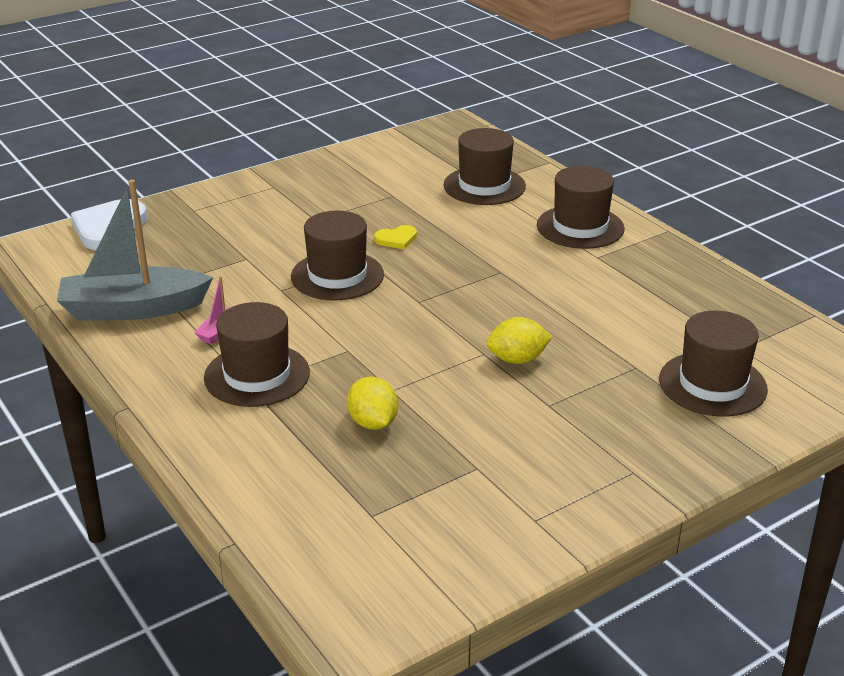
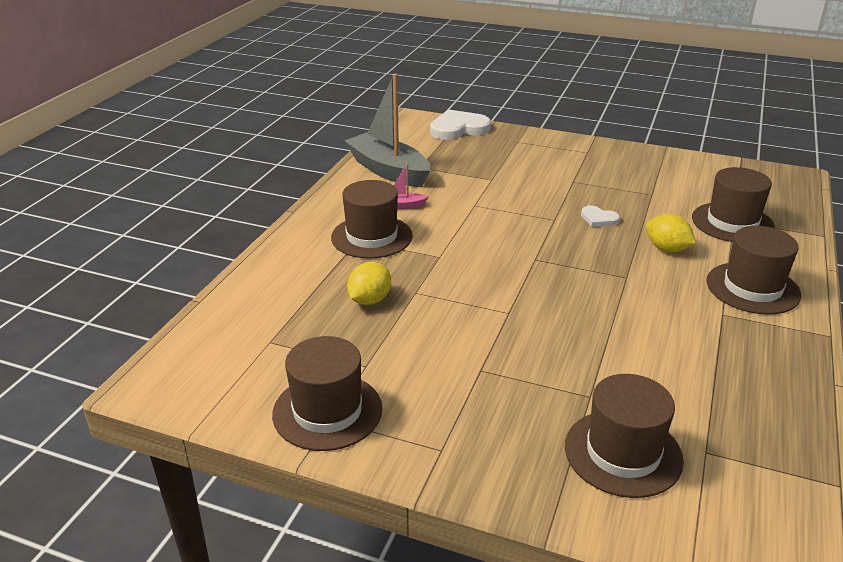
camera: 55 degrees right, 0 degrees up
brown hat [291,211,384,300] -> brown hat moved to [272,336,382,451]
yellow heart [374,225,417,249] -> white heart [581,206,620,227]
yellow lemon [486,317,552,364] -> yellow lemon moved to [646,214,696,252]

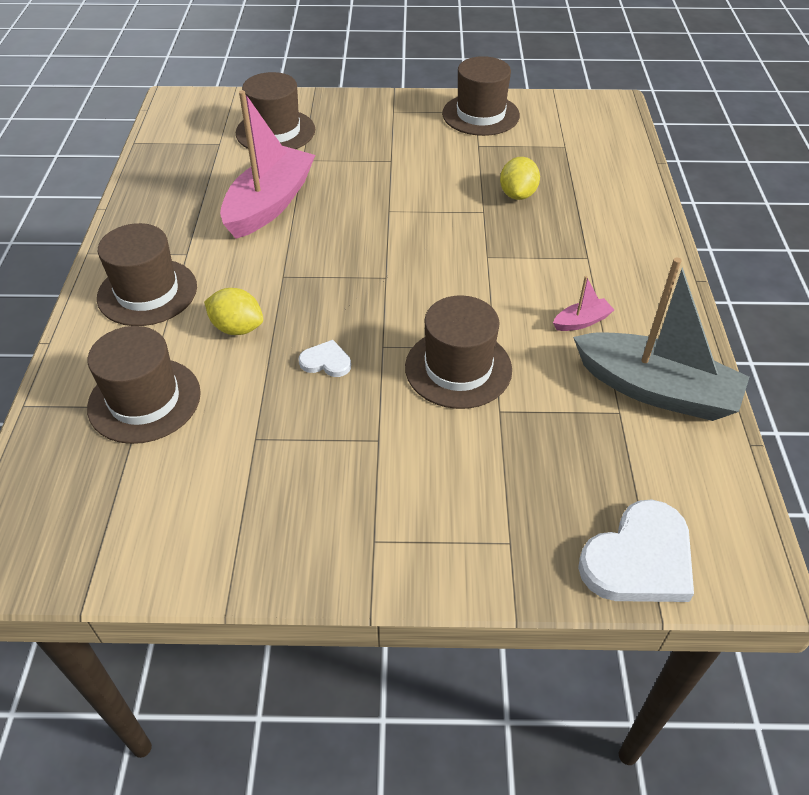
camera: 160 degrees right, 15 degrees up
brown hat [331,180,413,259] -> brown hat moved to [405,295,512,409]
none -> pink boat [220,90,315,239]

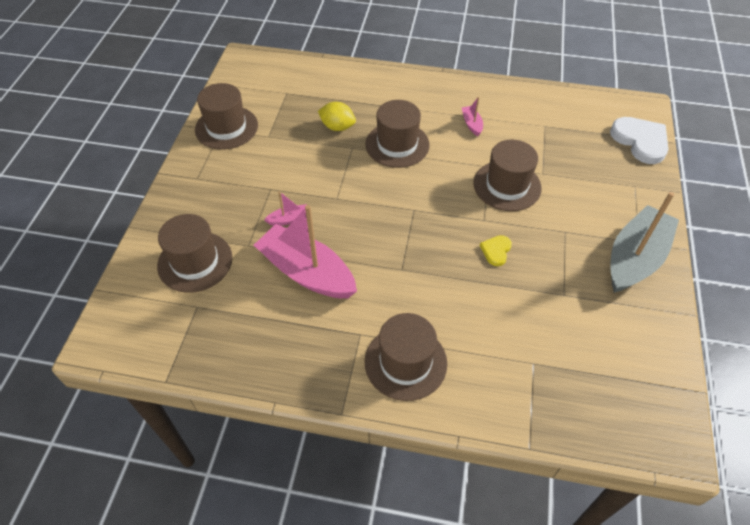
camera: 80 degrees left, 5 degrees up
brown hat [87,326,201,444] -> brown hat moved to [365,100,430,168]
yellow lemon [204,288,263,335] -> none
white heart [298,340,351,377] -> yellow heart [480,235,512,266]
grey boat [573,257,749,421] -> grey boat moved to [610,192,679,293]
none -> pink boat [264,191,307,226]

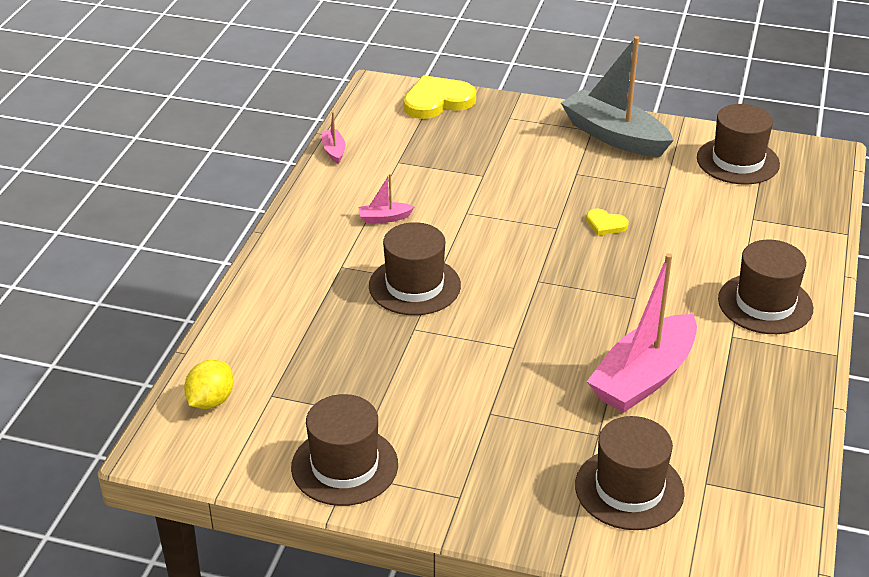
camera: 85 degrees left, 15 degrees down
pink boat [264,191,307,226] -> pink boat moved to [322,112,346,164]
yellow lemon [318,102,356,131] -> yellow lemon moved to [184,360,234,409]
brown hat [473,140,542,211] -> brown hat moved to [697,104,780,184]
white heart [610,117,668,164] -> yellow heart [403,75,476,119]

